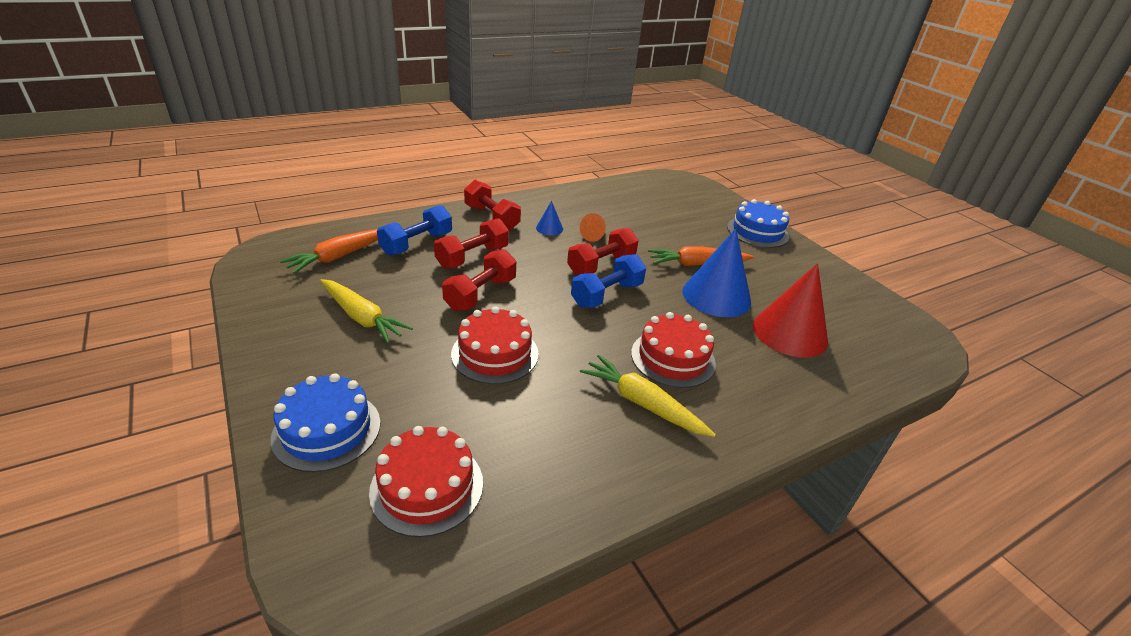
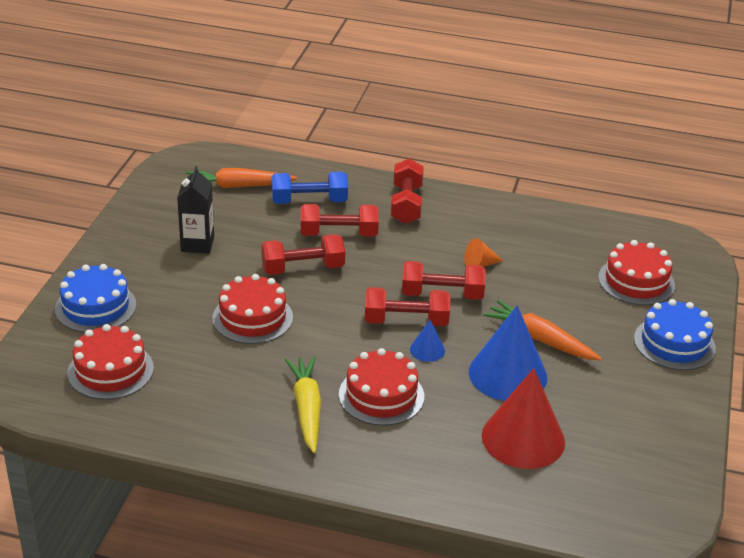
camera: 45 degrees right, 0 degrees up
yellow carrot [320,279,413,343] -> black carton [177,166,214,253]
blue cone [536,201,563,236] -> blue cone moved to [410,320,445,362]
blue dumbbell [571,254,646,308] -> red dumbbell [365,287,450,326]
none -> red cake [598,240,675,305]

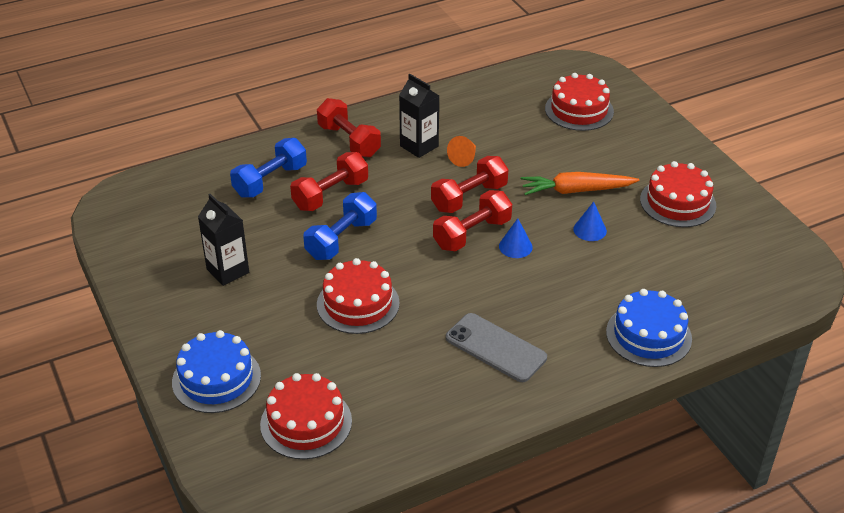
camera: 40 degrees left, 5 degrees up
orange carrot [186,168,297,188] -> none
red dumbbell [261,234,345,275] -> blue dumbbell [303,192,377,260]
yellow carrot [285,356,321,453] -> grey phone [446,313,547,382]
red cake [339,348,424,426] -> red cake moved to [640,161,716,227]
blue cone [469,305,547,401] -> blue cone [573,202,607,241], size x0.46
red cone [482,368,565,469] -> none
blue cake [634,299,716,370] -> blue cake moved to [606,289,692,367]
none -> black carton [399,74,439,158]

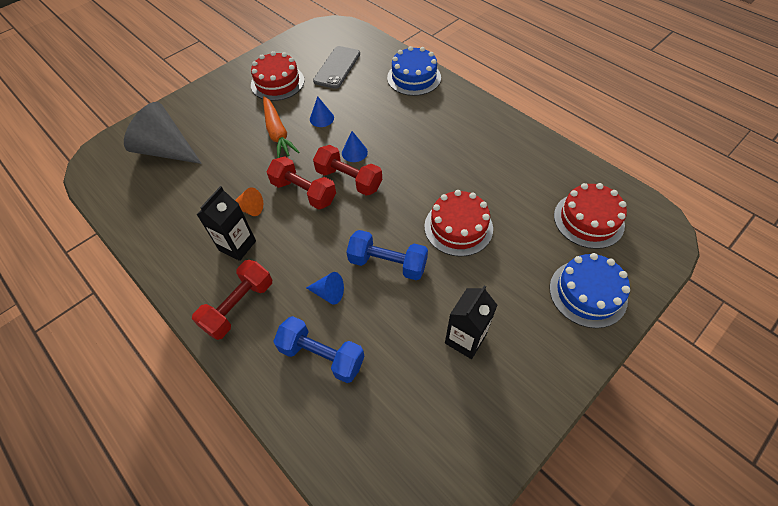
camera: 105 degrees left, 15 degrees up
red dumbbell [290,152,368,211] -> blue cone [306,272,344,305]
grey phone [446,313,547,382] -> grey phone moved to [313,46,360,89]
red cake [545,73,614,131] -> grey cone [124,102,202,164]

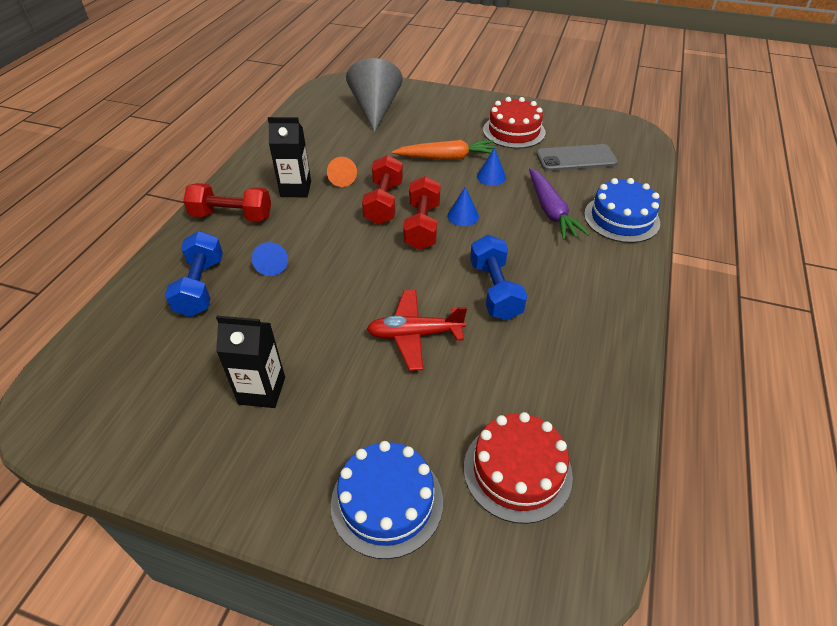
camera: 60 degrees right, 10 degrees down
orange carrot [263,96,299,158] -> orange carrot turned 135 degrees counterclockwise [392,140,498,160]
blue dumbbell [346,230,428,280] -> blue dumbbell moved to [470,235,527,320]
red cake [424,190,493,256] -> red plane [367,290,467,371]
none -> purple carrot [529,168,590,240]

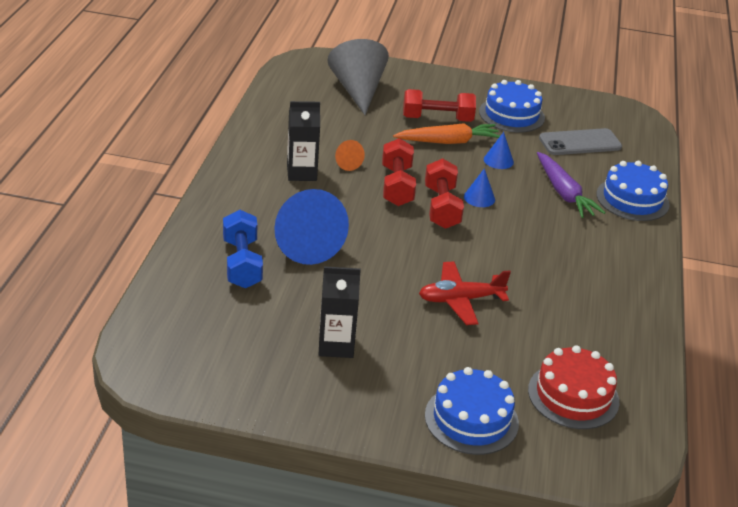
camera: 10 degrees left, 10 degrees down
red dumbbell [183,183,271,222] -> red dumbbell moved to [403,89,476,122]
blue cone [252,242,288,276] -> blue cone [274,189,349,265], size x2.19
blue dumbbell [470,235,527,320] -> none
red cake [483,97,545,149] -> blue cake [479,80,545,133]

